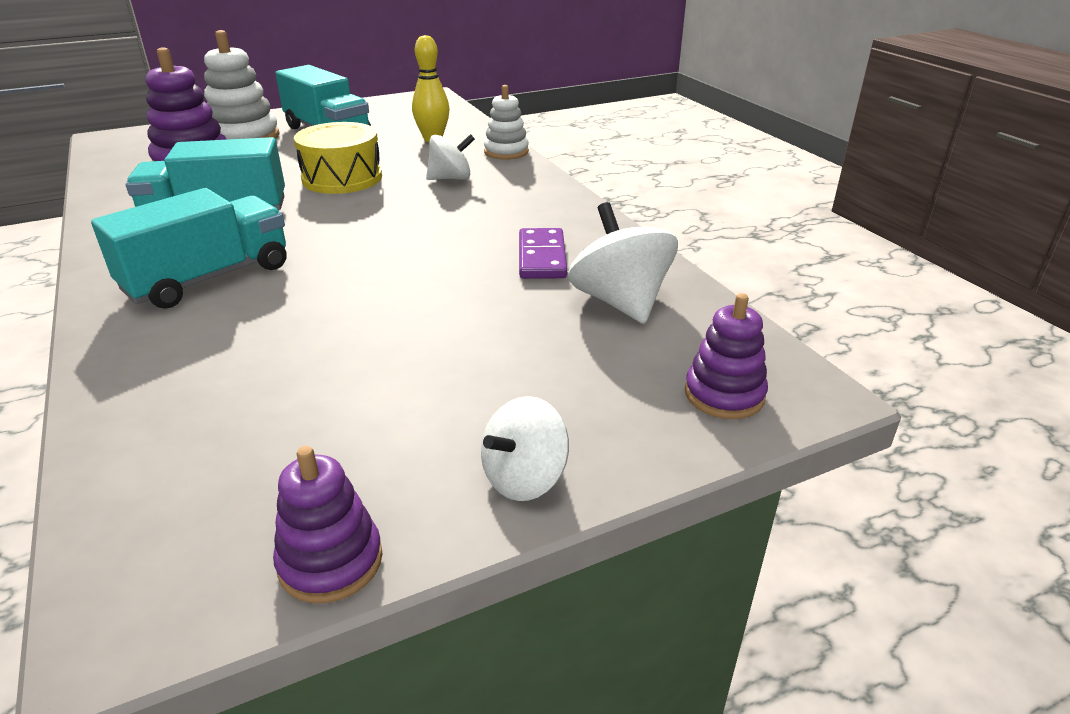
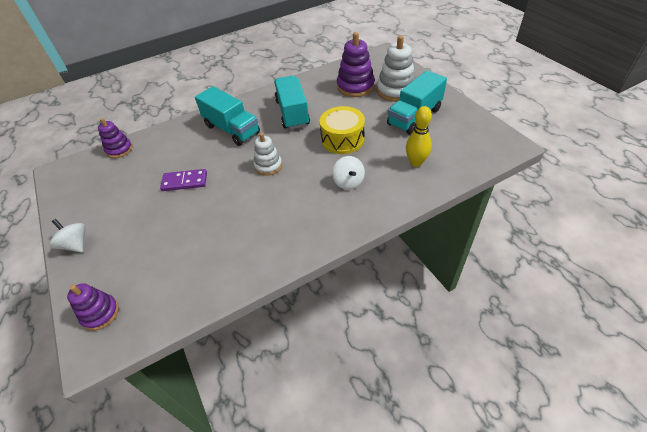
camera: 90 degrees right, 15 degrees up
purple stacking toy [273,446,383,603] -> purple stacking toy moved to [98,118,132,158]
white stacking toy [484,85,529,160] -> white stacking toy moved to [254,133,282,176]
purple domino [519,228,567,279] -> purple domino moved to [160,169,207,191]
white spinning top [568,202,678,324] -> none

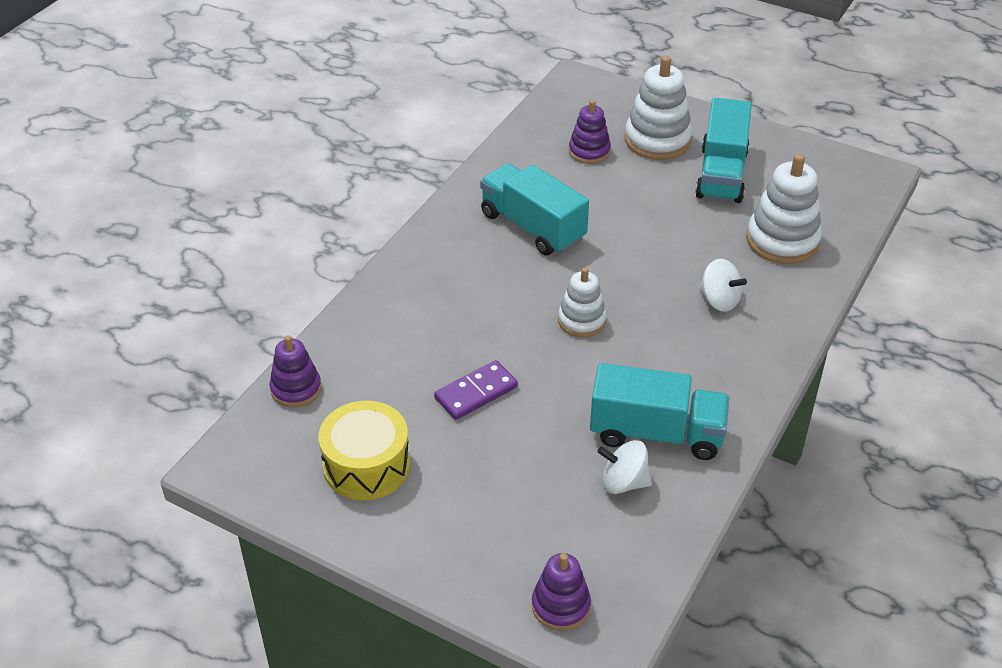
camera: 35 degrees left, 5 degrees down
white spinning top [49,219,85,253] -> white spinning top moved to [597,440,652,494]
turquoise truck [195,86,260,146] -> turquoise truck moved to [590,363,730,460]
yellow drum [320,106,365,154] -> yellow drum moved to [318,401,410,500]
purple stacking toy [337,32,375,97] -> purple stacking toy [569,100,611,164], size x0.62
yellow bowling pin [406,106,432,167] -> white stacking toy [746,153,822,264]

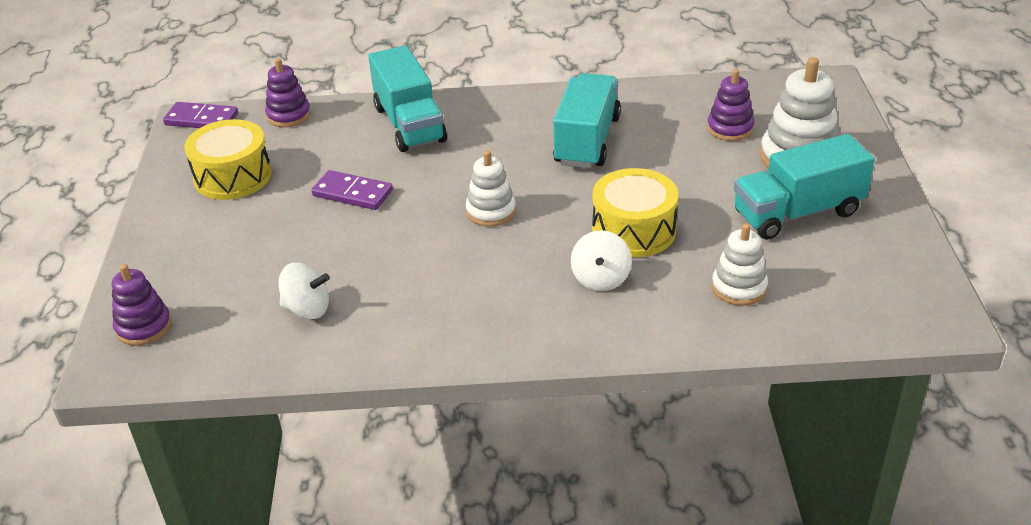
camera: 60 degrees right, 5 degrees down
turquoise truck [590,363,730,460] -> turquoise truck moved to [368,45,447,152]
white spinning top [597,440,652,494] -> white spinning top turned 120 degrees clockwise [278,263,330,319]
white stacking toy [746,153,822,264] -> white stacking toy [712,224,768,306], size x0.62
none -> purple domino [163,102,238,128]
none -> yellow drum [592,168,678,257]

